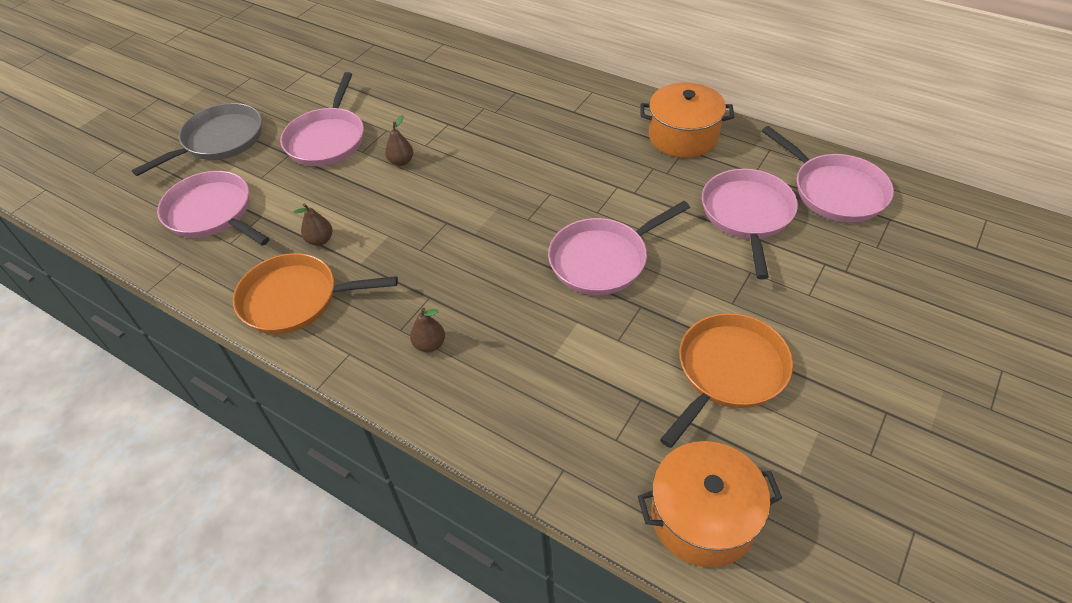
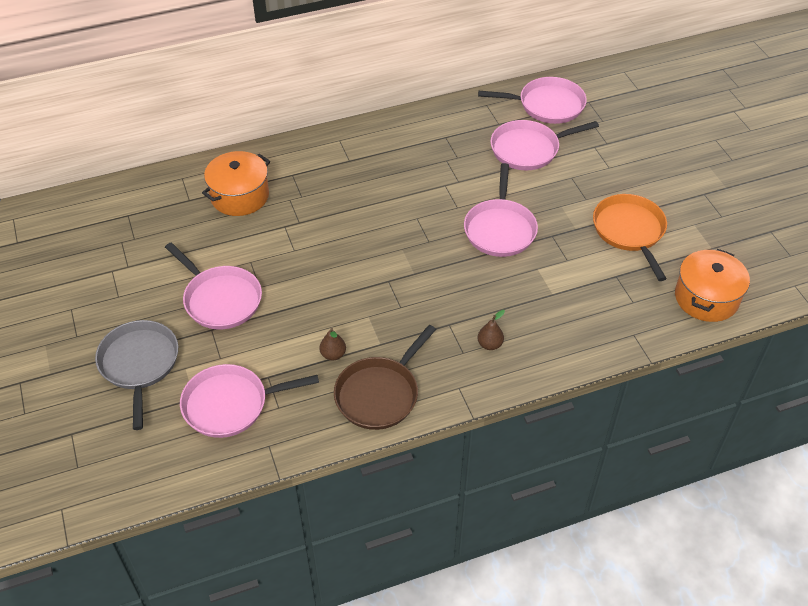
camera: 55 degrees left, 0 degrees up
orange pan [233,253,398,334] -> brown pan [334,325,436,430]
brown pear [385,115,413,166] -> none
orange pot [640,82,734,158] -> orange pot moved to [202,151,270,216]
pink pan [702,169,798,280] -> pink pan turned 60 degrees counterclockwise [490,120,599,170]

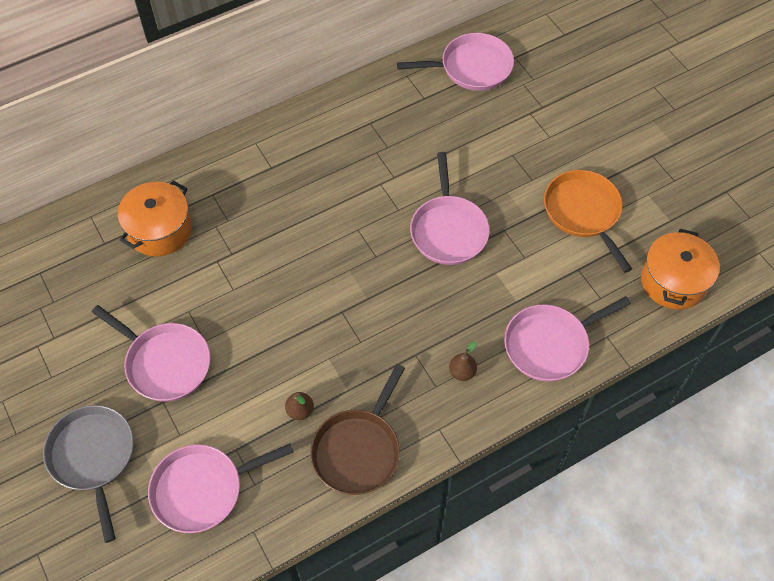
camera: 10 degrees left, 10 degrees up
pink pan [490,120,599,170] -> pink pan moved to [504,296,631,382]

